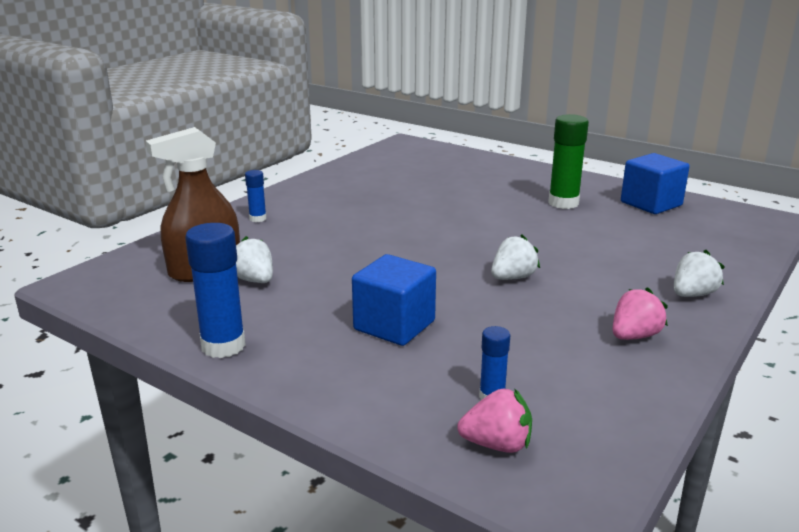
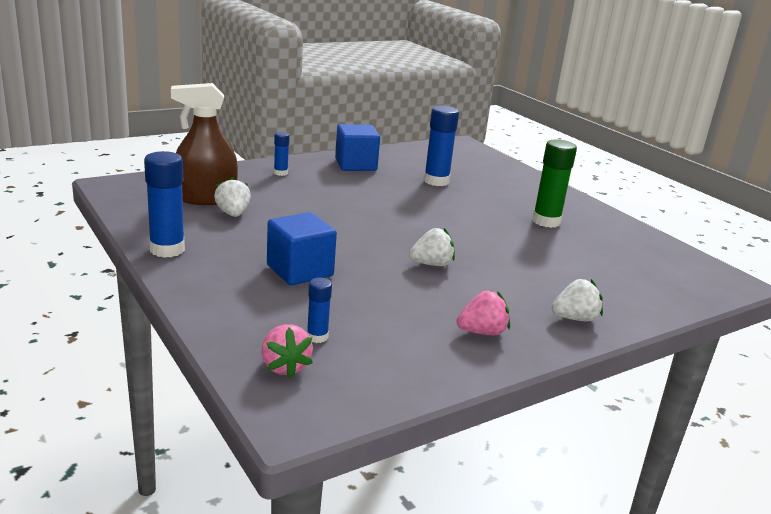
camera: 20 degrees right, 0 degrees up
pink strawberry [457,388,532,453] -> pink strawberry turned 45 degrees clockwise [261,324,313,378]
blue cube [621,153,690,214] -> blue cube moved to [335,124,380,171]
none -> blue glue stick [424,105,459,186]

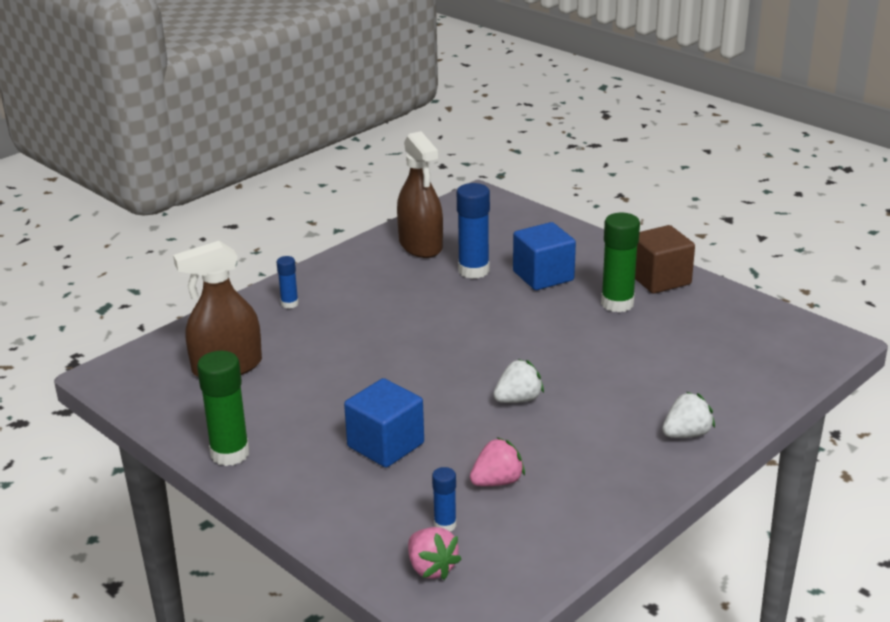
camera: 10 degrees left, 5 degrees up
blue glue stick [144,151,185,258] -> green glue stick [197,351,249,466]
white strawberry [214,177,251,217] -> none
blue cube [335,124,380,171] -> blue cube moved to [513,222,576,290]
pink strawberry [456,291,510,335] -> pink strawberry moved to [470,437,525,486]
none -> brown spray bottle [397,131,443,258]
none -> brown cube [635,225,695,294]

